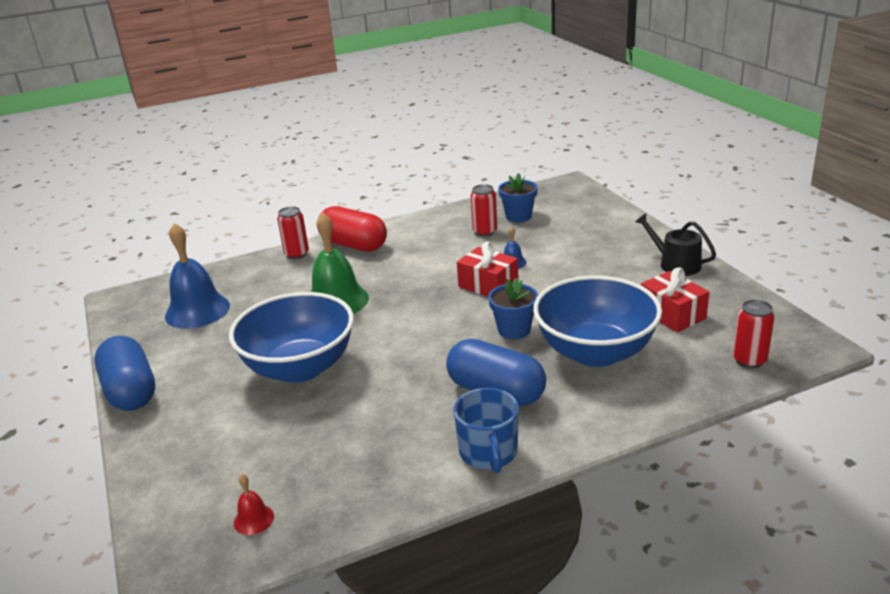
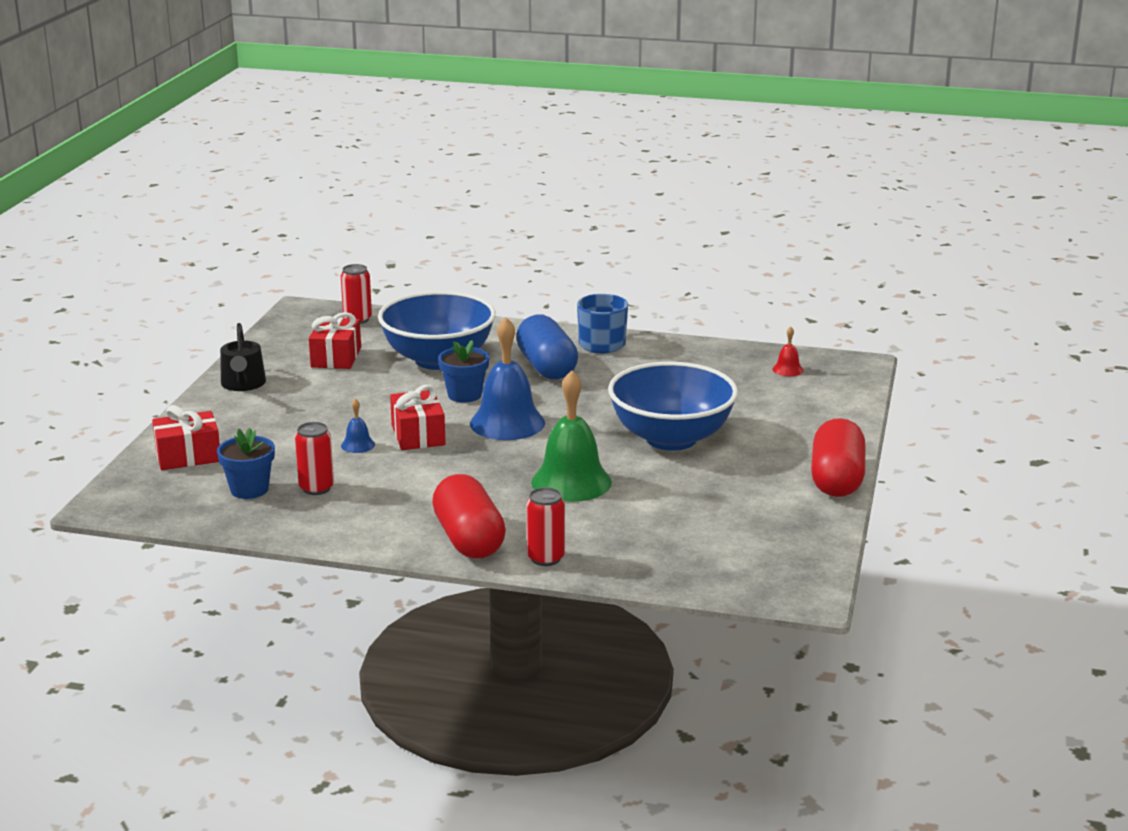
camera: 145 degrees left, 5 degrees down
blue capsule [94,336,155,411] -> red capsule [811,418,866,497]
blue bell [165,223,230,329] -> blue bell moved to [470,317,545,440]
none -> red gift [152,405,220,470]

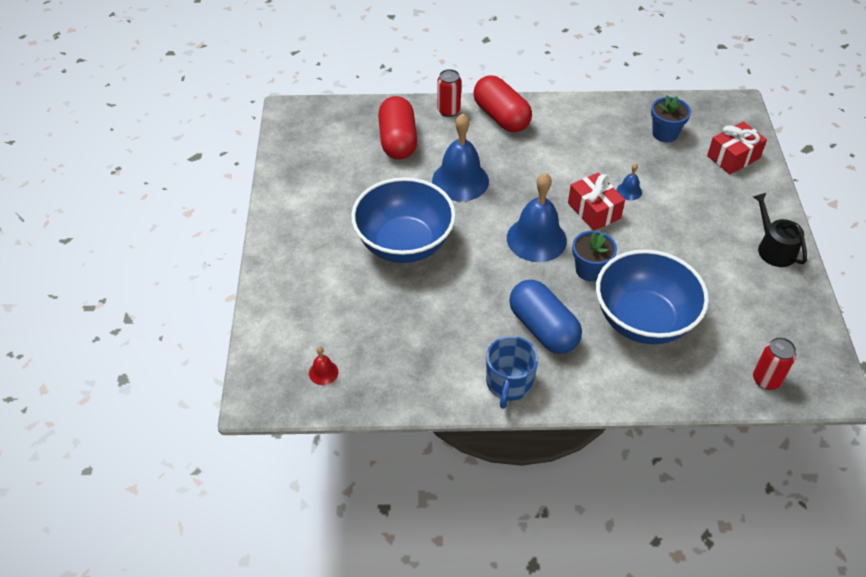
camera: 165 degrees right, 25 degrees up
red can [295,422,334,495] -> none
red gift [309,312,361,369] -> none
green bell [531,370,612,502] -> blue bell [432,114,489,201]
red capsule [811,418,866,497] -> red capsule moved to [378,96,417,159]

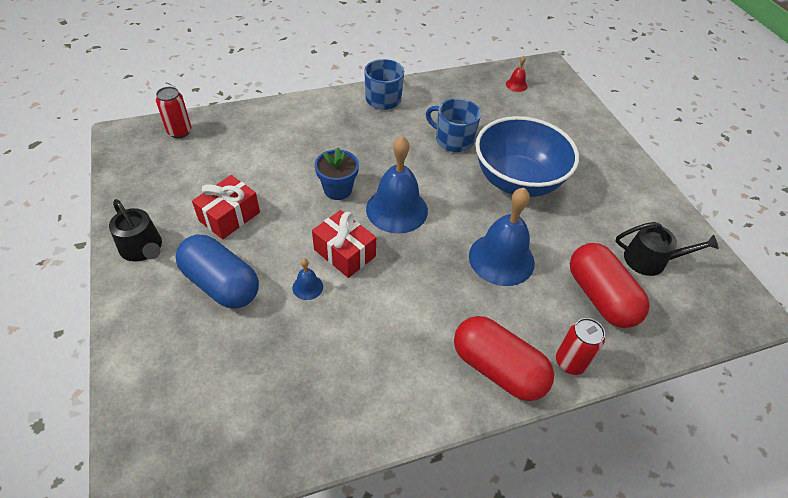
camera: 160 degrees right, 0 degrees up
blue capsule [509,279,582,354] -> blue capsule moved to [175,234,259,309]
blue bowl [596,249,709,344] -> none
blue flower pot [651,95,691,142] -> none
red gift [707,121,767,174] -> red gift moved to [192,175,260,239]
none -> blue mug [426,98,481,152]
none -> black watering can [616,222,719,276]

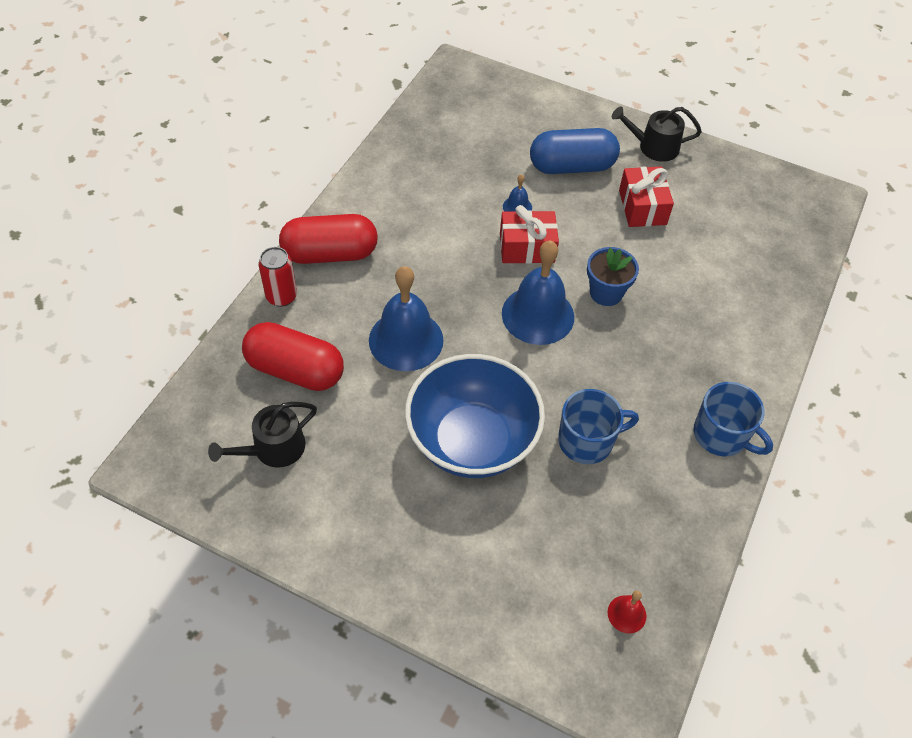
camera: 135 degrees right, 5 degrees up
red can [156,87,191,138] -> none

